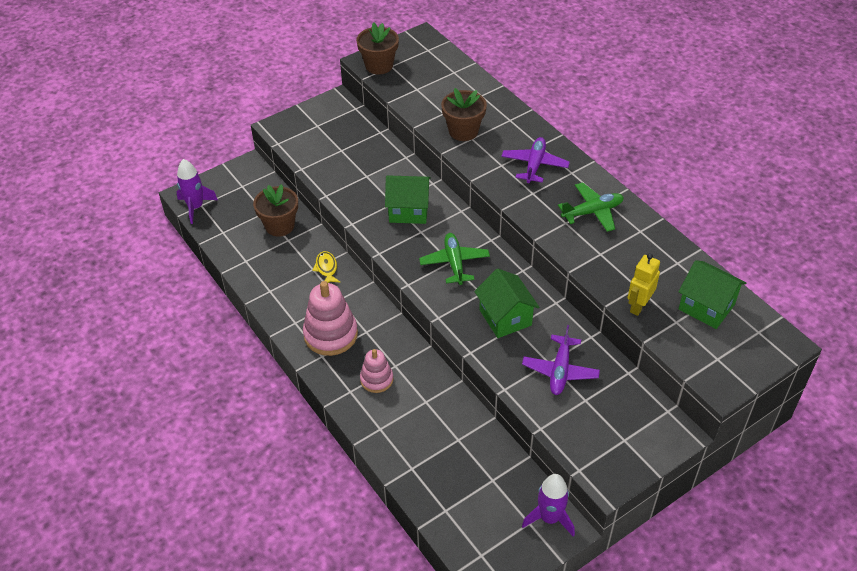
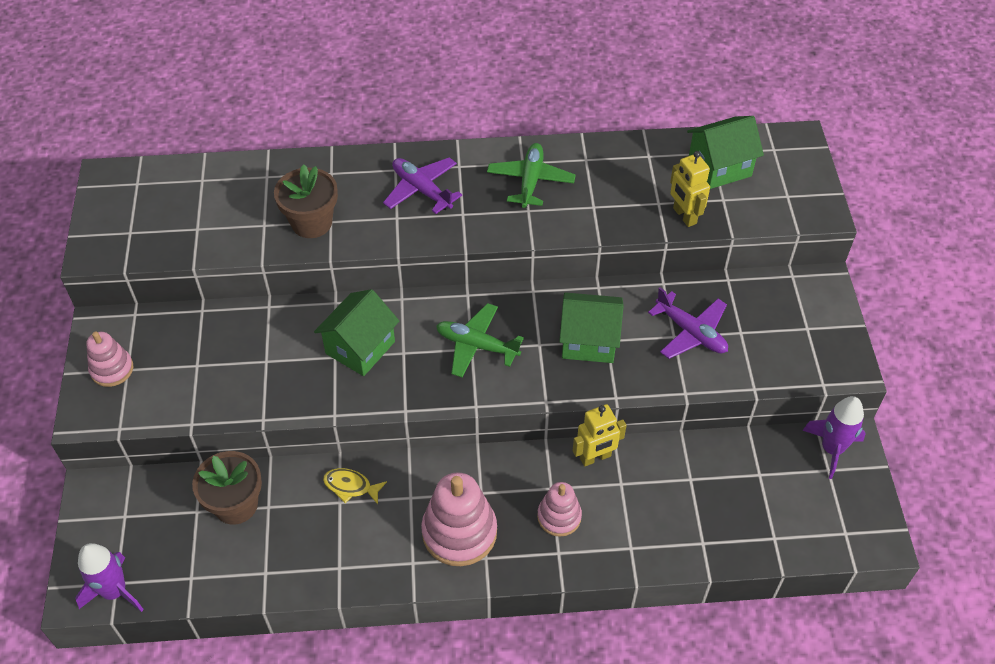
camera: 60 degrees left, 5 degrees up
brown flower pot [356,22,399,75] -> none
none -> pink stacking toy [86,331,133,387]
none -> yellow robot [573,404,627,467]

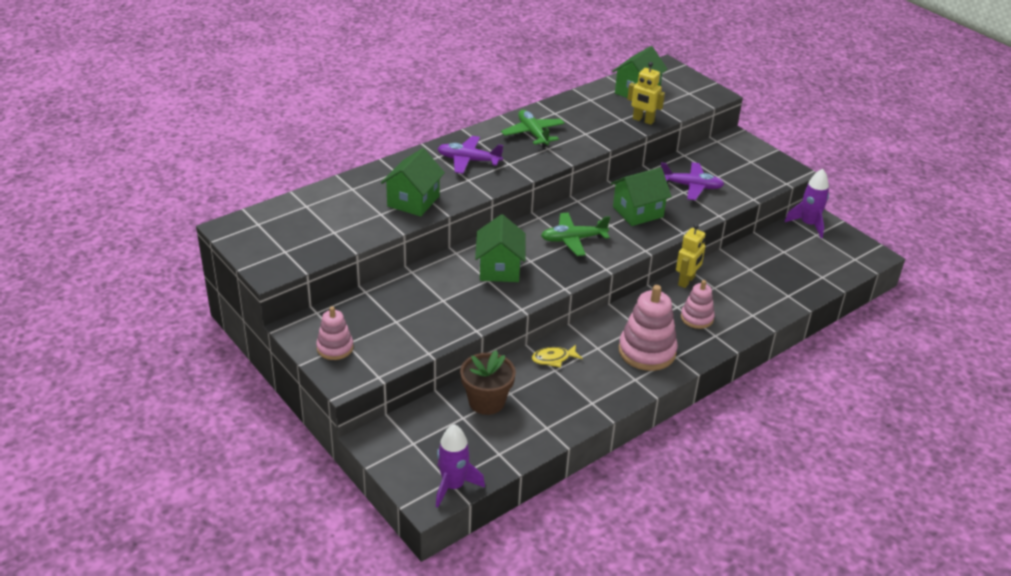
camera: 35 degrees left, 15 degrees down
brown flower pot [274,164,338,238] -> green house [381,148,445,217]

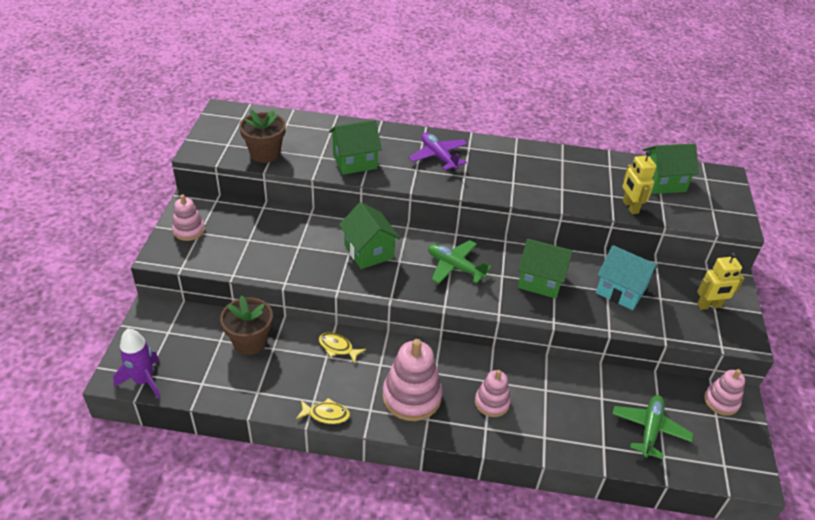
camera: 45 degrees right, 5 degrees up
green house [475,214,525,282] -> green house turned 75 degrees counterclockwise [339,202,401,269]
green plane [501,110,565,148] -> green plane moved to [612,395,693,460]
purple plane [661,162,724,200] -> turquoise house [596,245,658,310]
yellow robot [676,224,705,288] -> yellow robot moved to [697,253,745,310]
purple rocket [784,168,829,238] -> pink stacking toy [704,369,745,416]
none -> brown flower pot [239,109,286,163]
none -> yellow fish [296,398,350,424]

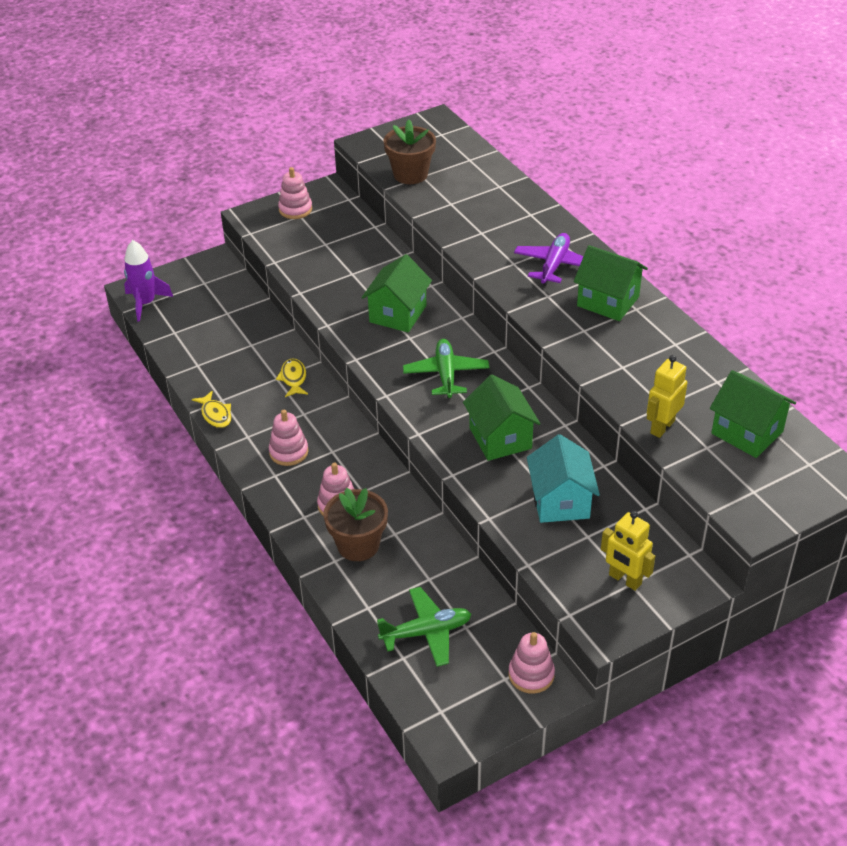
camera: 55 degrees right, 0 degrees up
brown flower pot [220,295,273,355] -> brown flower pot moved to [323,487,388,561]
green house [329,120,382,175] -> green house moved to [574,245,648,321]
pink stacking toy [382,339,443,421] -> pink stacking toy [269,410,308,466], size x0.59

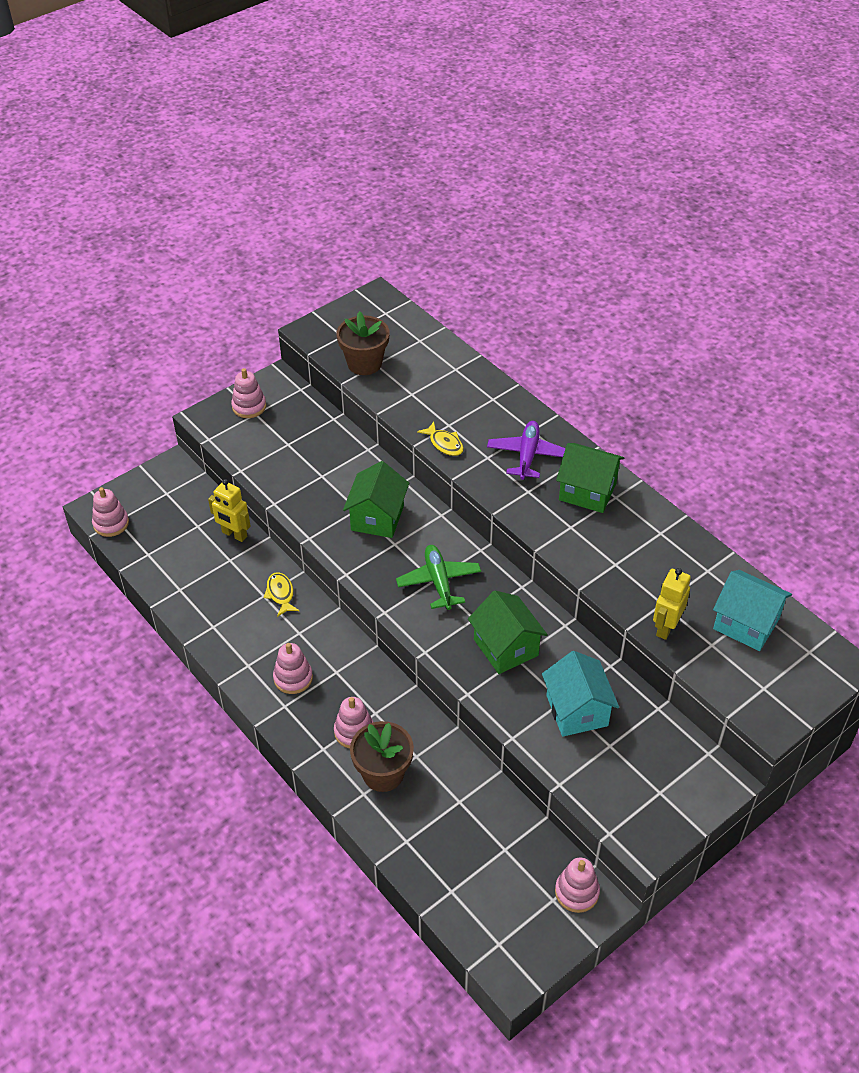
camera: 10 degrees left, 5 degrees up
purple rocket [124,240,173,322] -> pink stacking toy [92,487,129,537]
yellow fish [192,391,231,428] -> yellow fish moved to [417,421,464,456]
green plane [377,587,471,667] -> none
yellow robot [601,511,655,591] -> yellow robot moved to [208,479,251,542]
green house [710,370,796,458] -> turquoise house [713,570,792,651]

